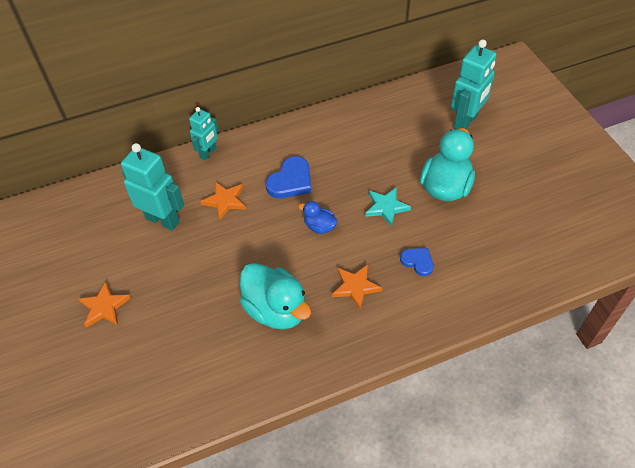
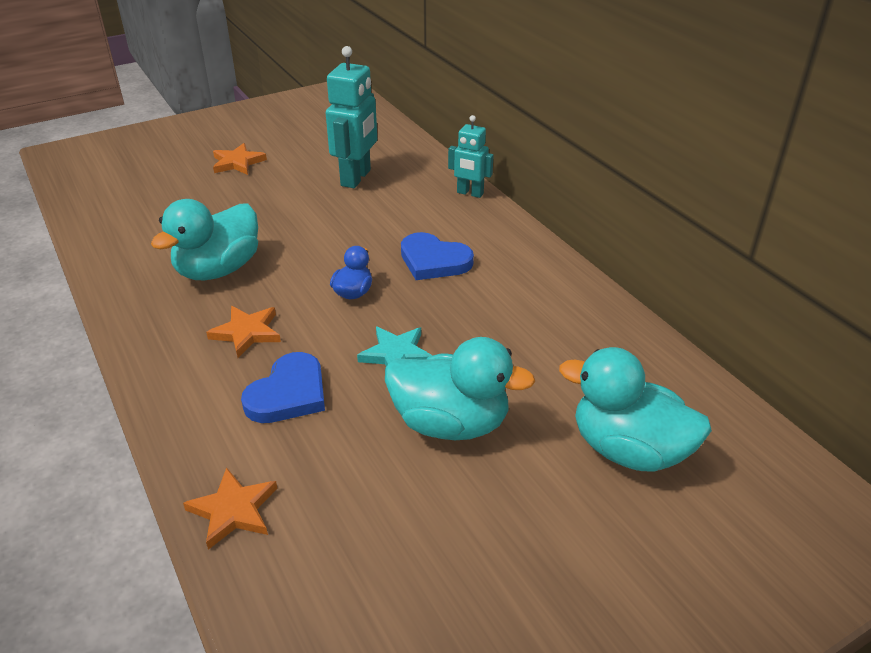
camera: 80 degrees right, 15 degrees down
orange star [200,182,246,220] -> orange star moved to [183,467,278,550]
blue heart [400,248,434,276] -> blue heart [241,352,325,423], size x1.63
turquoise robot [451,40,496,129] -> turquoise duck [559,347,712,472]

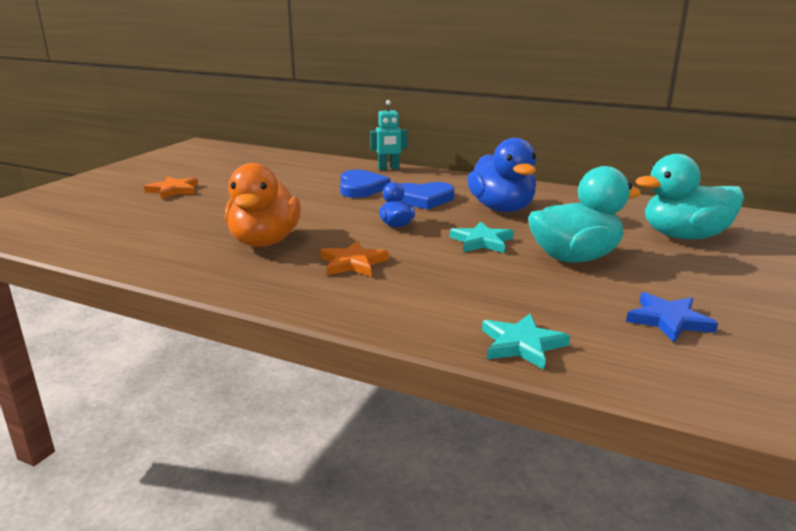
camera: 35 degrees left, 15 degrees down
turquoise duck [151,199,258,280] -> orange duck [225,163,301,247]
orange star [183,467,278,550] -> turquoise star [482,314,570,370]
blue heart [241,352,325,423] -> blue heart moved to [340,170,390,198]
turquoise robot [326,46,377,188] -> none
none -> blue duck [467,138,536,212]
none -> blue star [626,292,718,343]

